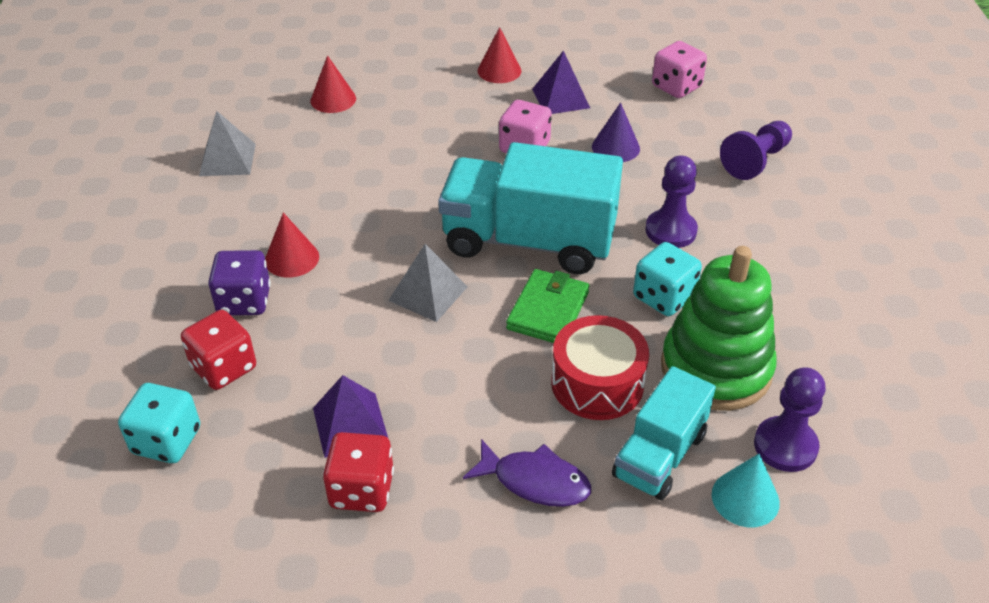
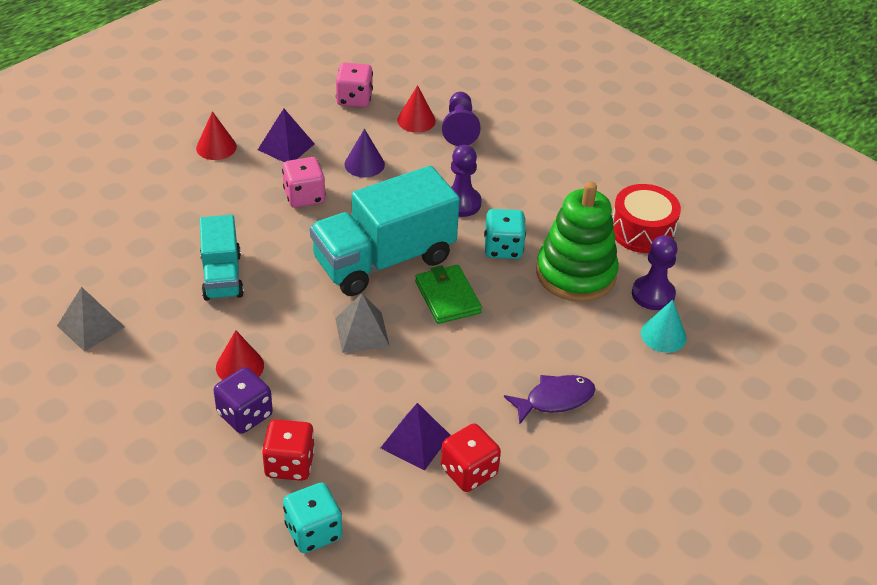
camera: 45 degrees left, 0 degrees up
red cone [311,55,356,113] -> red cone moved to [397,85,436,133]
red drum [551,315,649,420] -> red drum moved to [613,184,681,253]
turquoise truck [612,366,716,500] -> turquoise truck moved to [200,215,244,301]

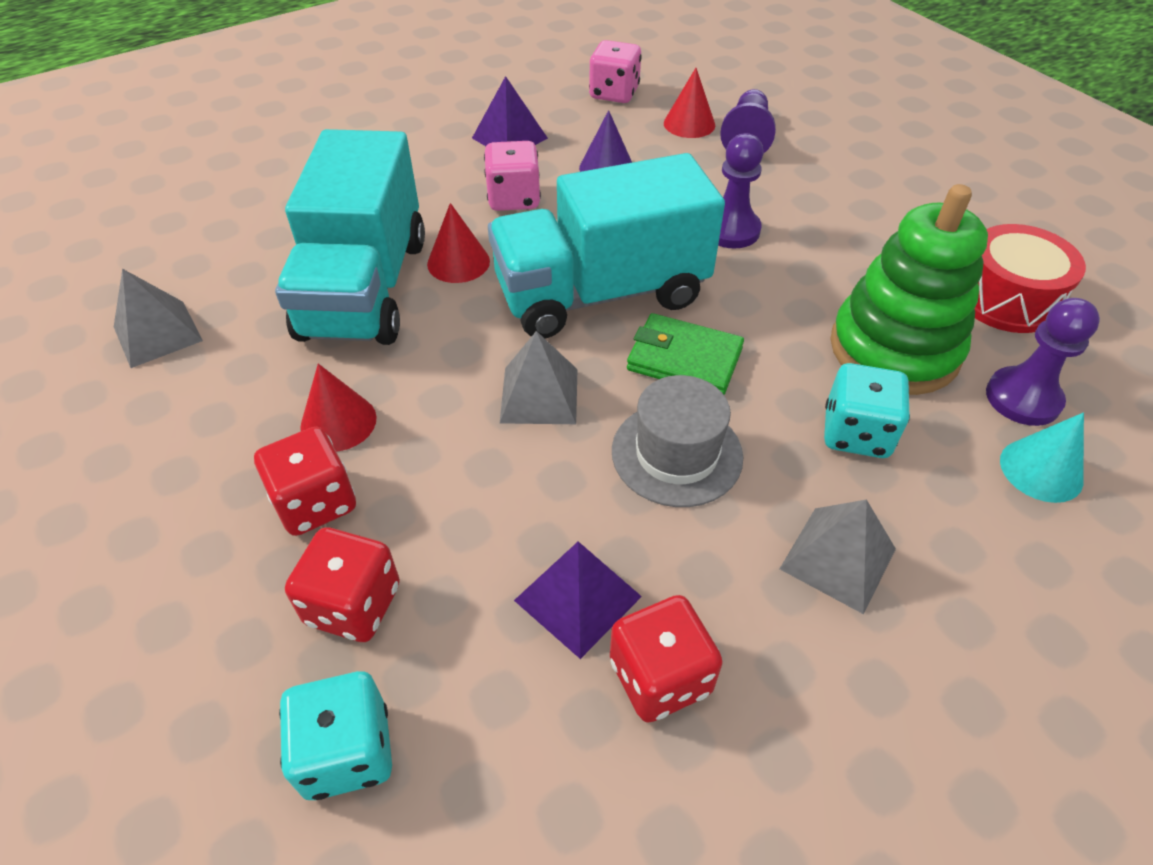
camera: 15 degrees right, 5 degrees up
red cone [196,111,237,160] -> red cone moved to [427,203,490,283]
turquoise truck [200,215,244,301] -> turquoise truck [275,129,425,345], size x1.72
purple dice [213,367,273,434] -> red dice [254,427,356,536]
green wallet [415,265,482,324] -> green wallet turned 60 degrees counterclockwise [627,313,744,395]
turquoise dice [484,209,526,259] -> turquoise dice moved to [824,363,910,458]
purple fish [504,375,595,425] -> grey pyramid [780,499,896,614]
none -> grey hat [612,375,743,507]

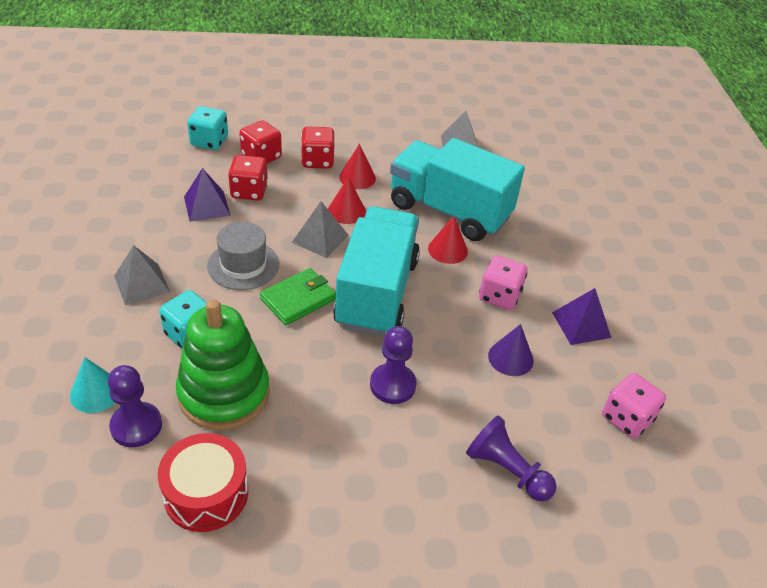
camera: 115 degrees right, 5 degrees down
red dice [610,595,723,723] -> red dice moved to [228,155,268,201]
red cone [664,68,715,138] -> red cone moved to [328,177,366,224]

